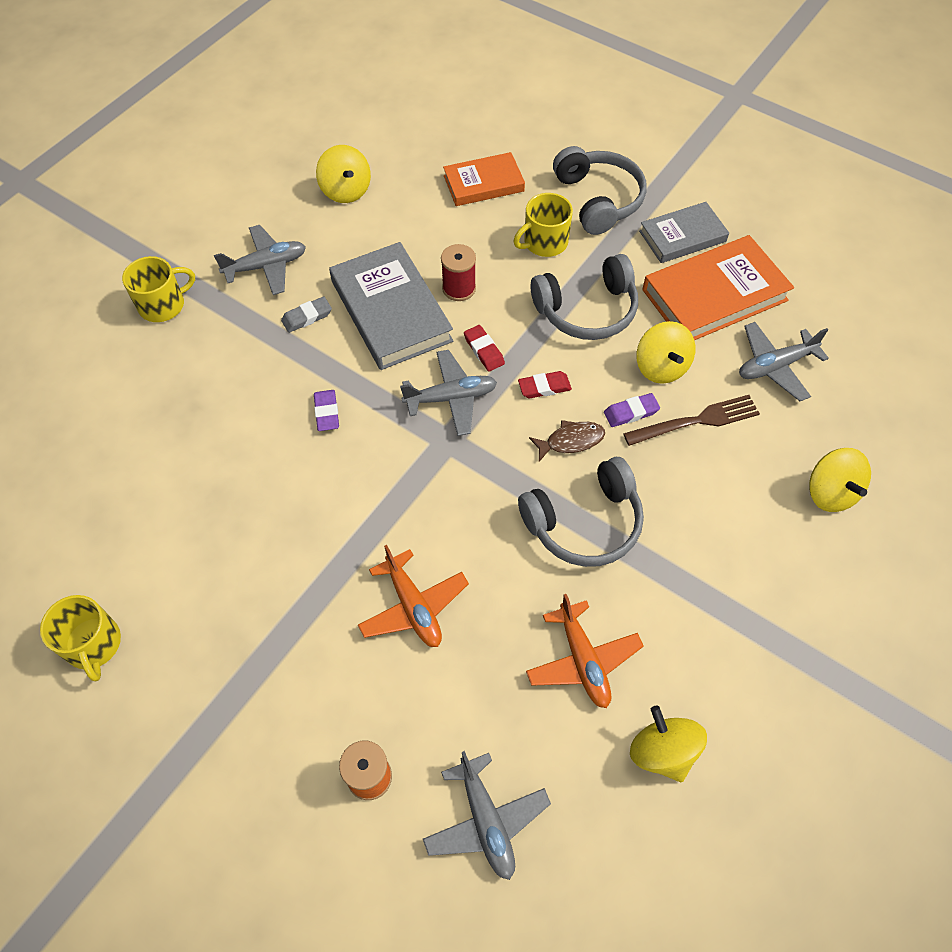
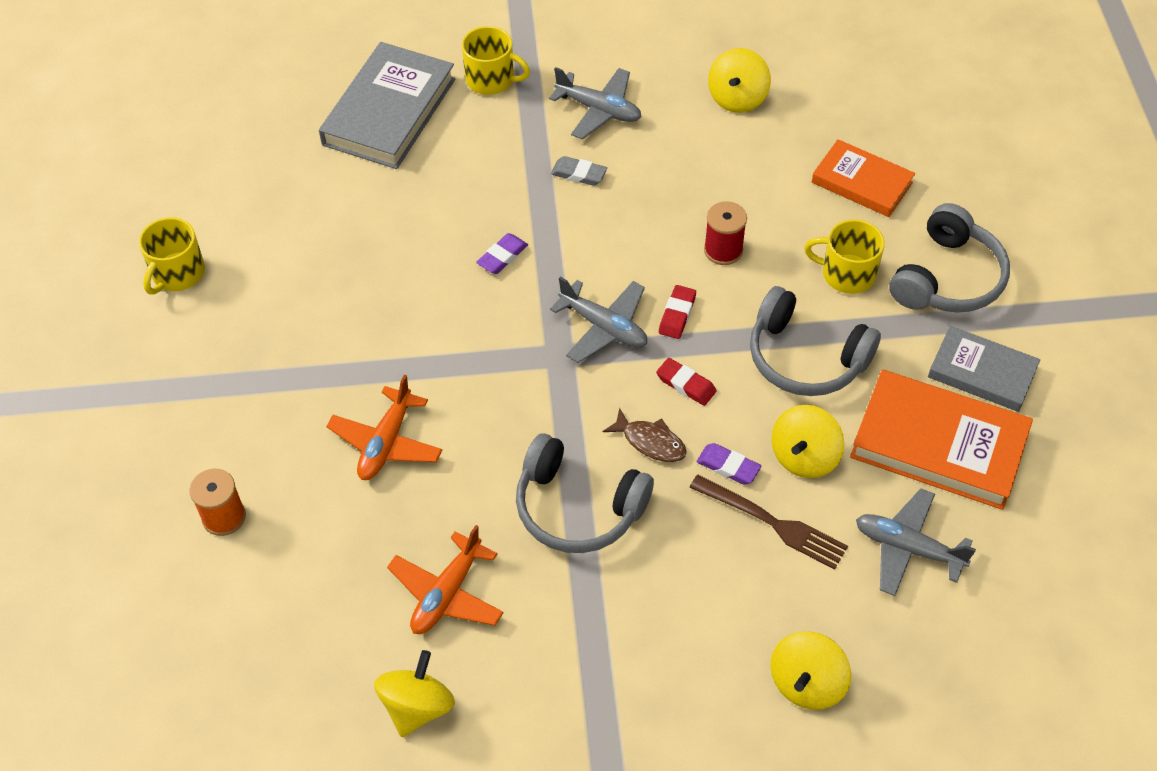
camera: 50 degrees right, 5 degrees down
grey book [329,242,453,370] -> grey book moved to [319,42,455,169]
grey plane [423,751,551,880] -> none

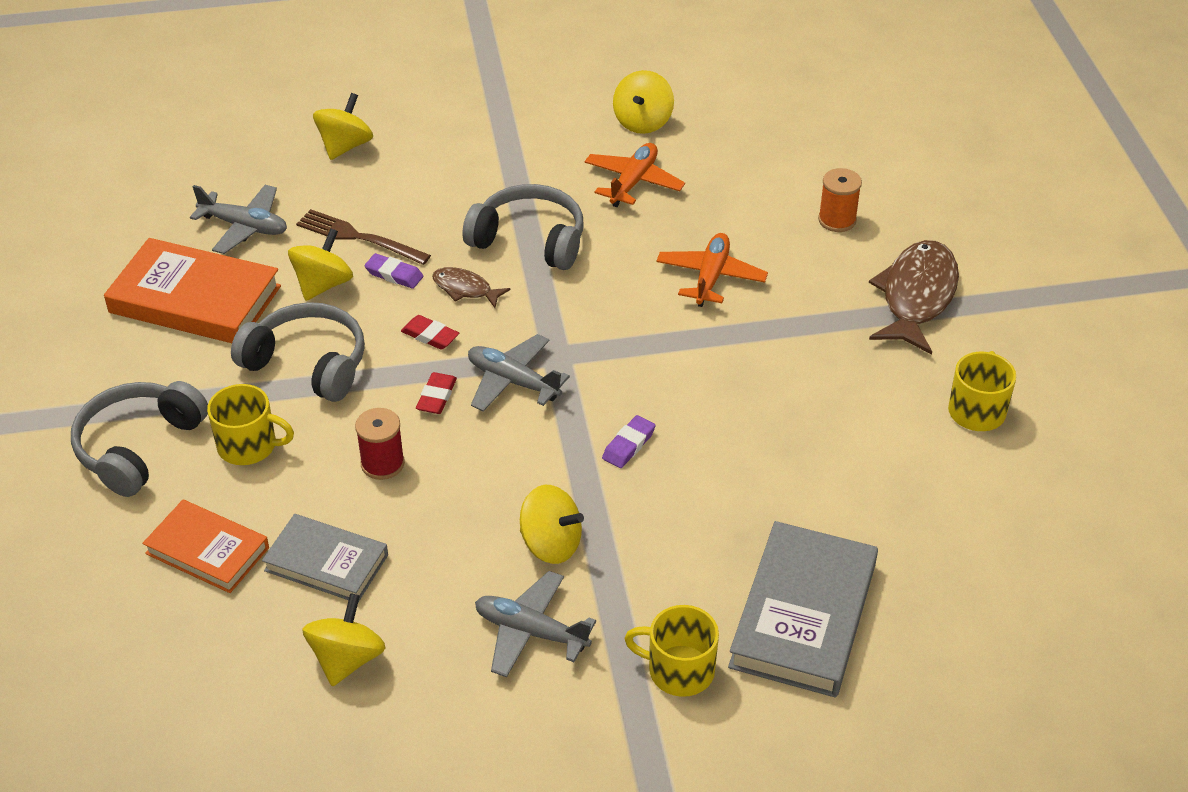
camera: 175 degrees right, 10 degrees down
grey eraser [551,156,607,186] -> yellow spinning top [520,485,584,564]
grey book [928,326,1040,412] -> grey book moved to [262,514,388,602]
none -> brown fish [869,240,959,355]

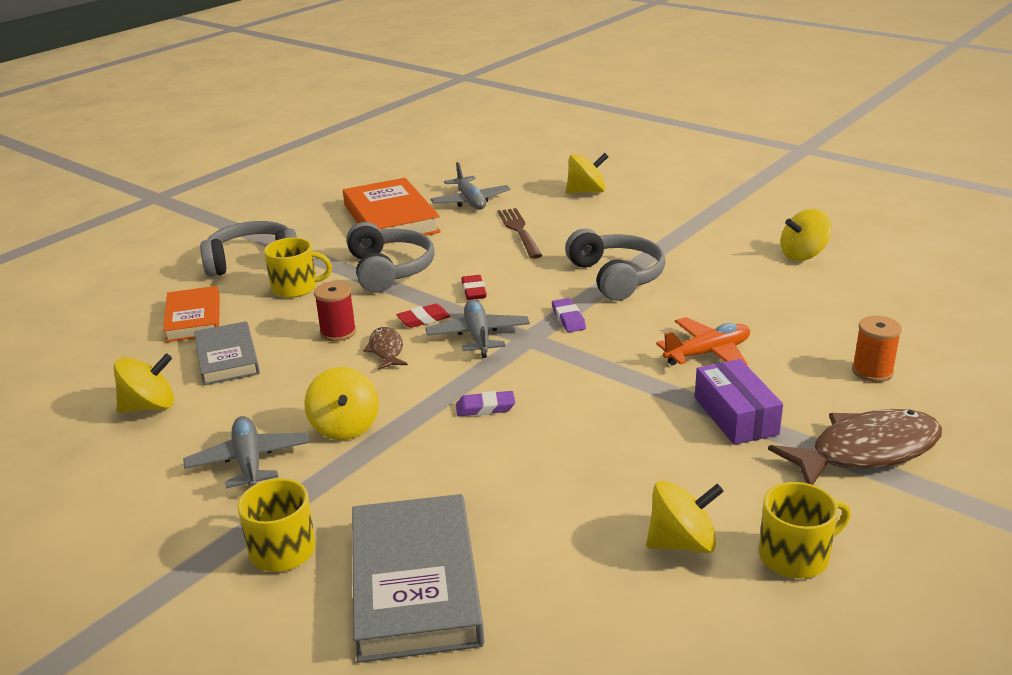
camera: 50 degrees right, 15 degrees down
yellow mug [207,384,294,465] -> yellow mug turned 60 degrees counterclockwise [264,238,332,298]
yellow spinning top [288,228,353,301] -> yellow spinning top moved to [646,481,724,553]
purple eraser [364,253,423,289] -> purple eraser moved to [552,298,586,332]
brown fish [432,267,511,308] -> brown fish moved to [363,327,408,370]
orange plane [585,143,685,207] -> none
grey book [728,521,878,698] -> grey book turned 75 degrees counterclockwise [352,494,484,663]
none -> purple box [695,359,783,445]

